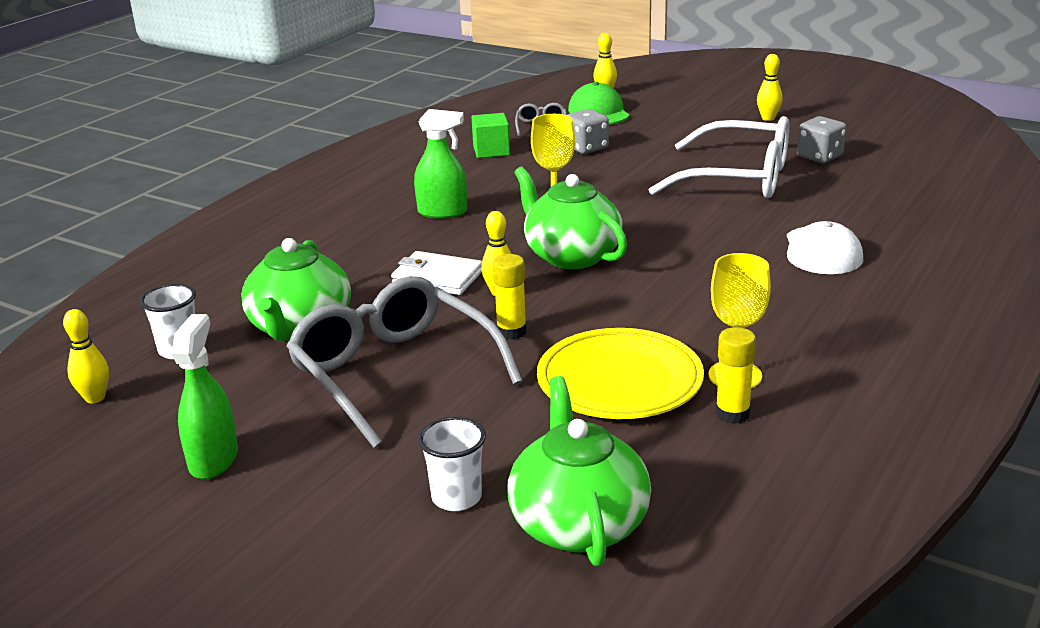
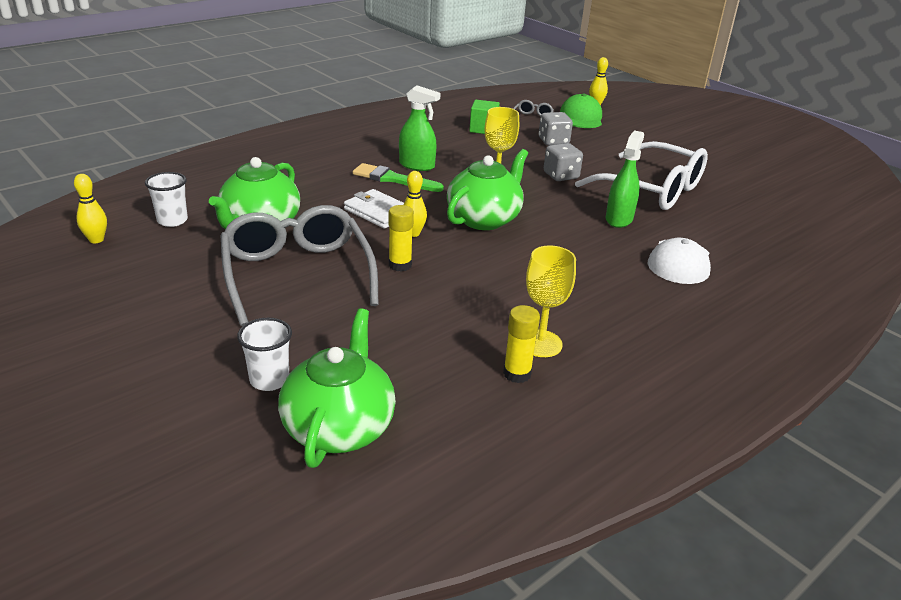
camera: 15 degrees right, 5 degrees up
green spray bottle [172,314,238,479] -> green spray bottle moved to [606,130,644,228]
green teapot [514,166,627,269] -> green teapot turned 60 degrees clockwise [447,149,528,230]
yellow plate [537,328,704,419] -> none
yellow bowling pin [757,54,783,121] -> none
grey dice [797,116,846,163] -> grey dice moved to [544,143,583,181]
none -> green brush [353,163,444,192]

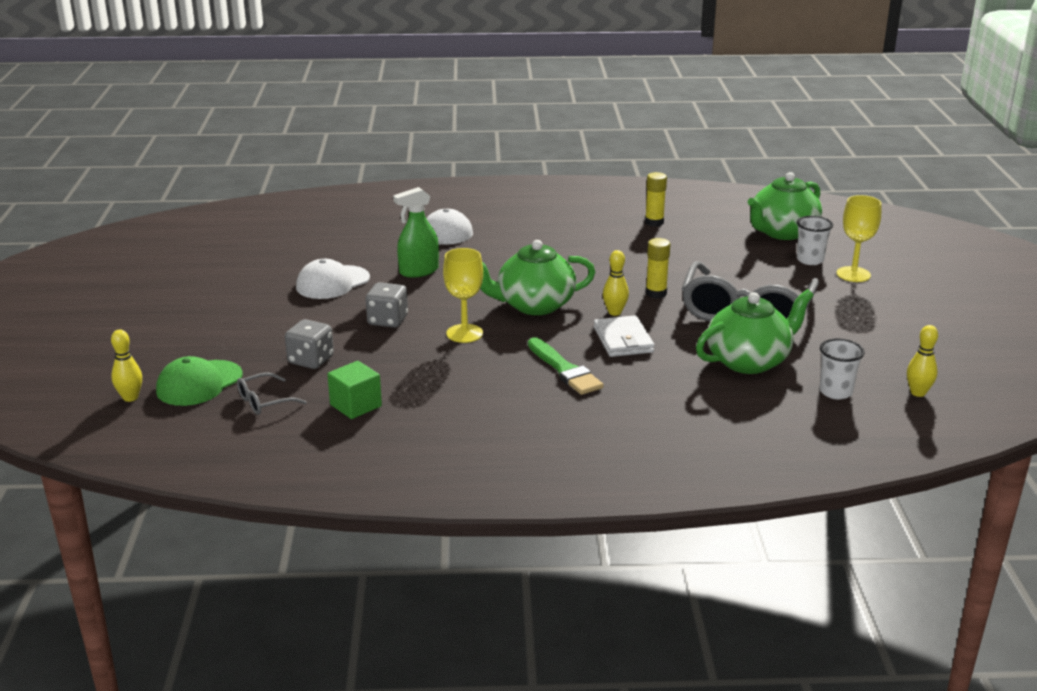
camera: 140 degrees left, 5 degrees down
green spray bottle [399,85,441,171] -> none
yellow goblet [526,245,576,357] -> yellow goblet moved to [836,195,881,282]
white glasses [575,141,708,210] -> white cap [296,259,370,299]

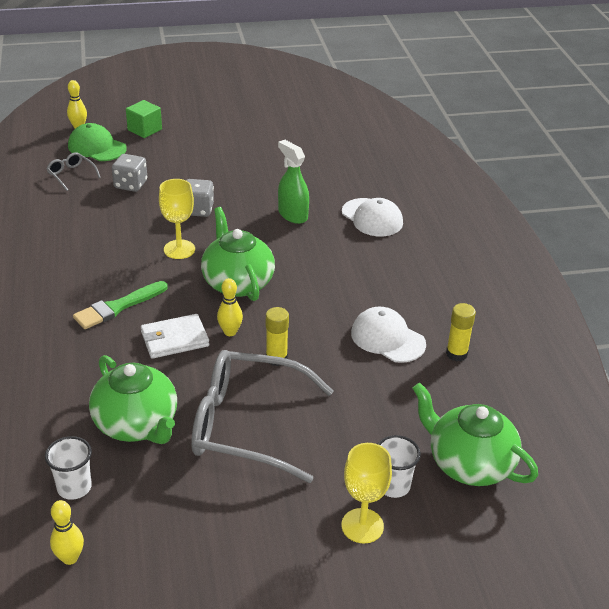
camera: 80 degrees right, 10 degrees up
white cap [296,259,370,299] -> white cap moved to [351,307,426,363]
green cube [327,361,382,419] -> green cube moved to [126,100,162,138]

